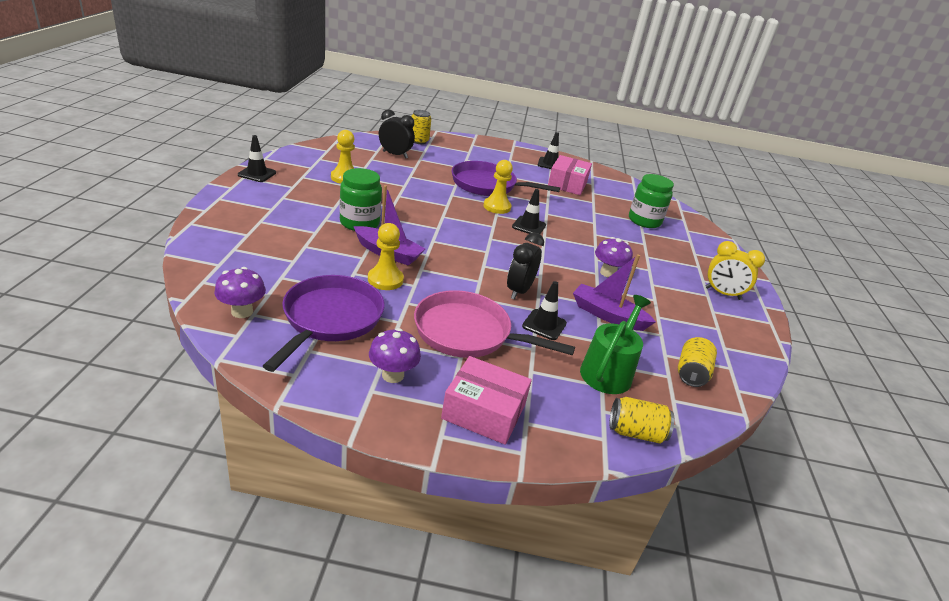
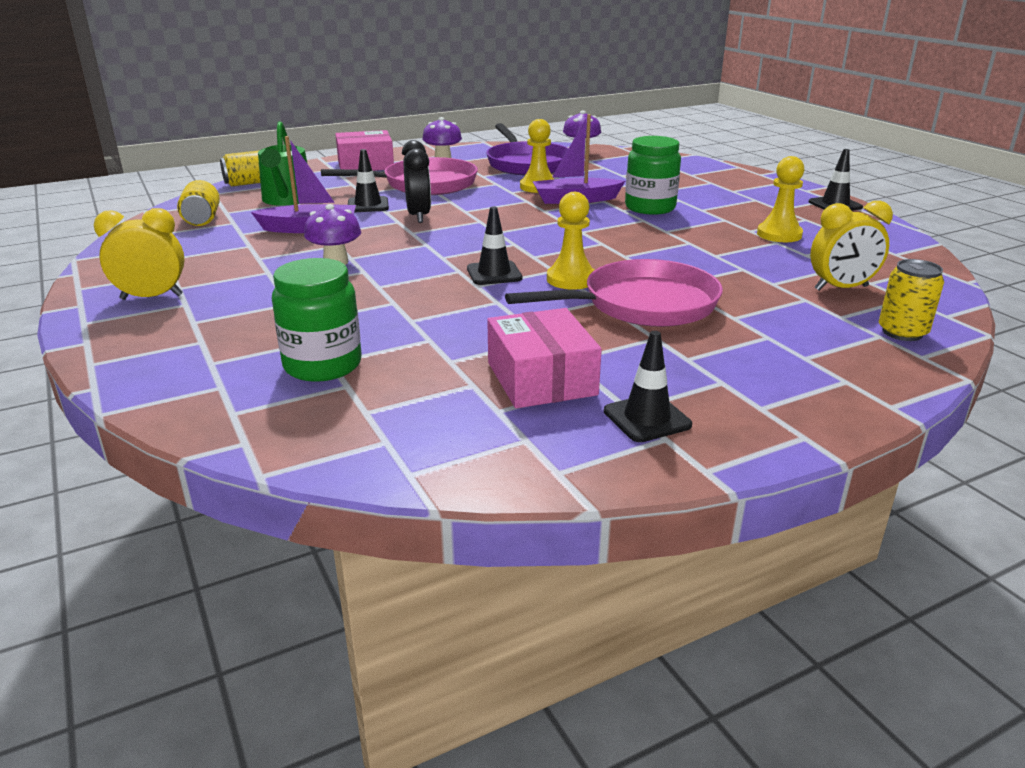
camera: 150 degrees right, 5 degrees down
black clock [379,109,415,159] -> yellow clock [810,201,893,291]
purple pan [451,161,560,196] -> pink pan [505,259,723,327]

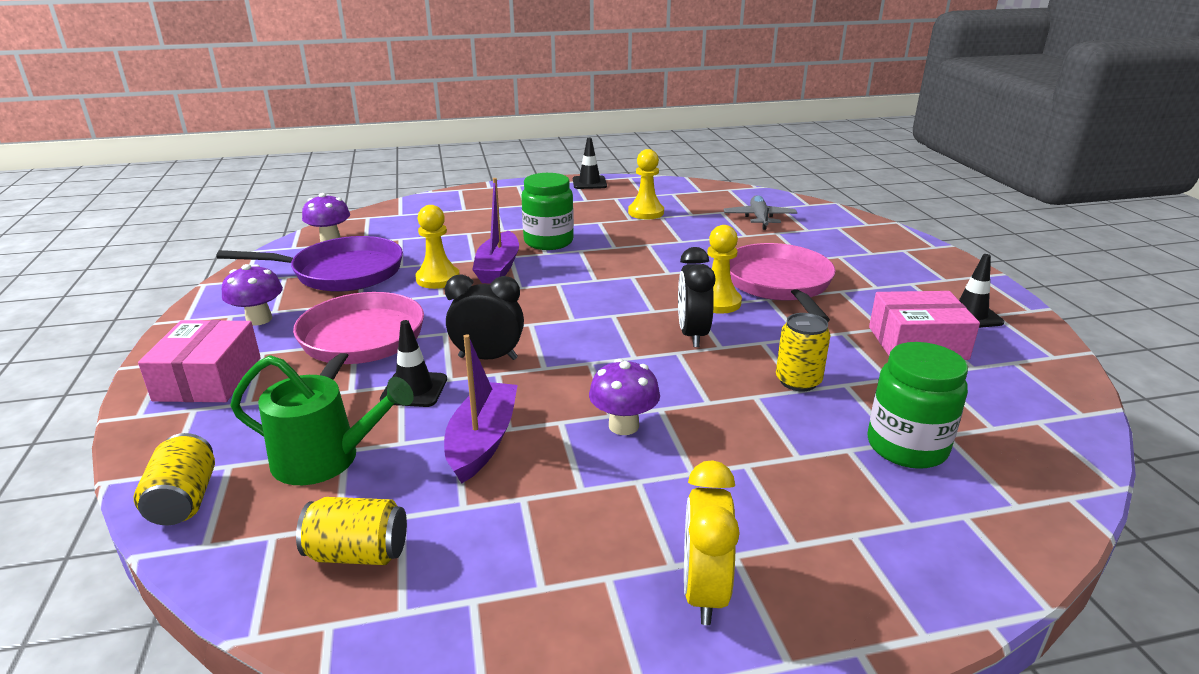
camera: 75 degrees left, 0 degrees up
black traffic cone [467,206,523,285] -> black clock [678,247,716,347]
yellow clock [810,201,893,291] -> grey plane [724,195,797,230]
yellow can [879,259,944,341] -> yellow can moved to [776,313,830,392]

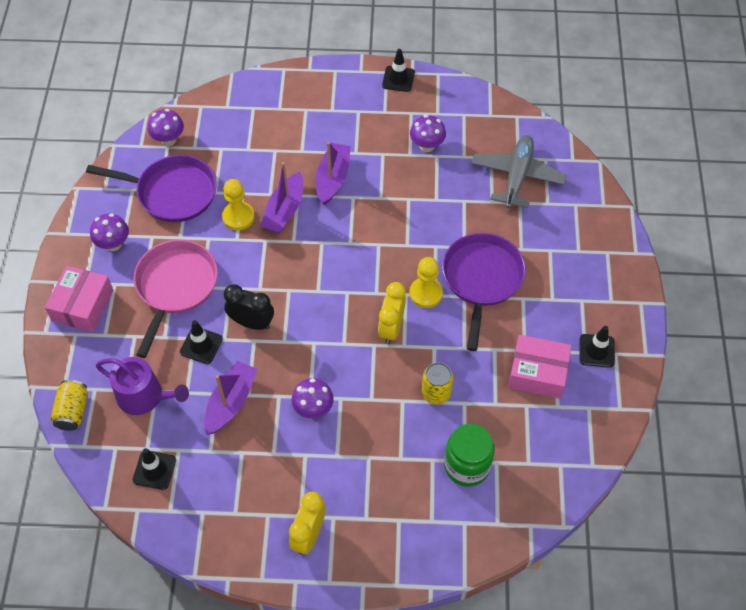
camera: 15 degrees right, 30 degrees up
green watering can [230,355,414,485] -> purple watering can [96,357,189,415]
yellow can [296,497,407,565] -> black traffic cone [133,448,176,490]
green jar [521,173,574,250] -> purple boat [316,142,351,205]
yellow pawn [628,149,664,219] -> purple mushroom [410,115,446,152]
black clock [678,247,716,347] -> yellow clock [378,282,406,344]
grey plane [724,195,797,230] -> grey plane [471,135,567,208], size x1.53
pink pan [730,243,836,322] -> purple pan [442,233,526,351]

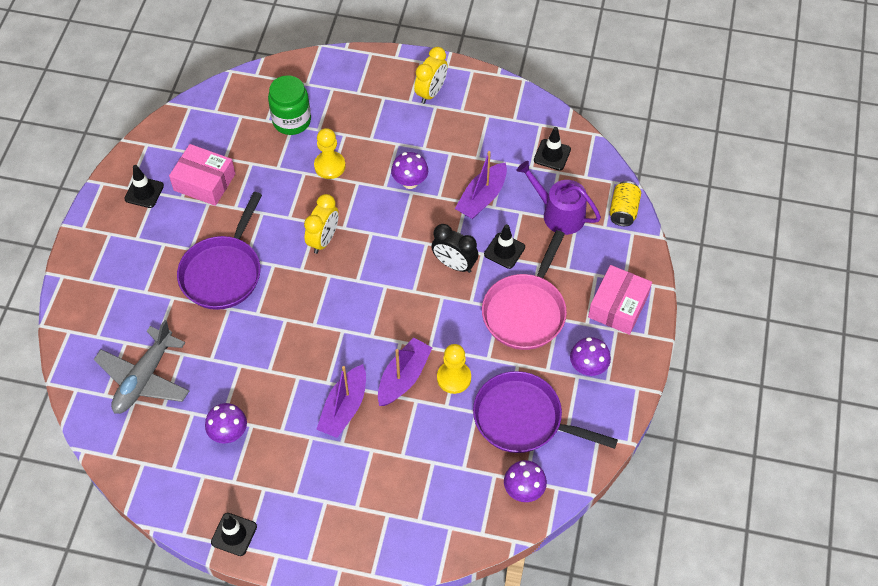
camera: 170 degrees left, 0 degrees up
yellow pawn [409,257,443,308] -> yellow pawn moved to [314,128,346,179]
yellow can [422,362,453,405] -> none

